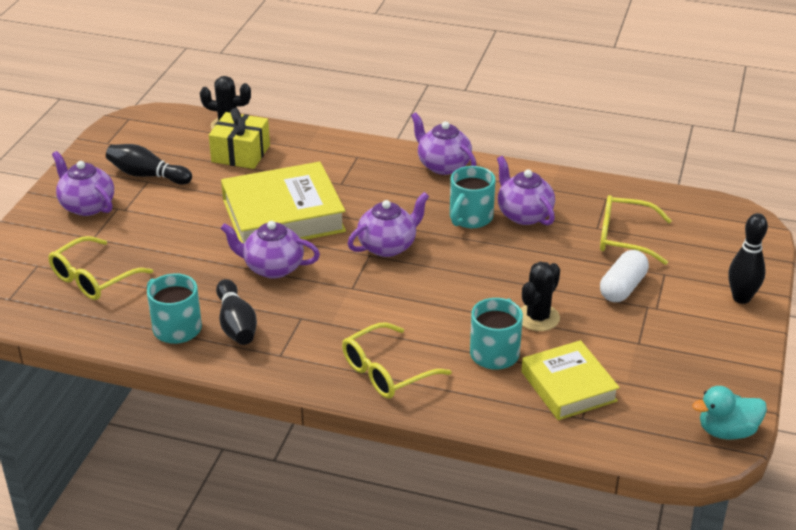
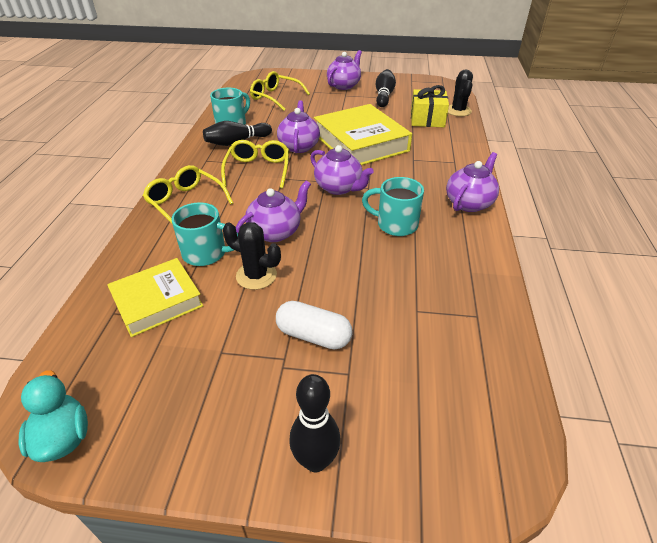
camera: 80 degrees right, 5 degrees up
purple teapot [497,156,555,225] -> purple teapot moved to [236,180,311,242]
yellow glasses [600,195,672,265] -> yellow glasses moved to [221,140,289,189]

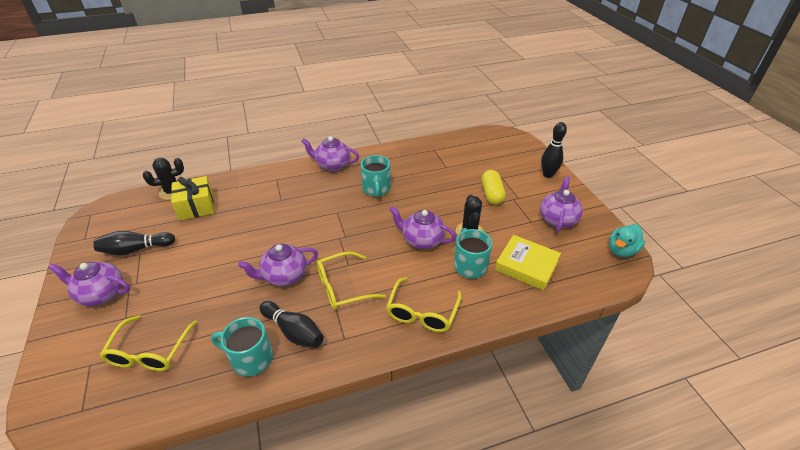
camera: 115 degrees left, 0 degrees up
white capsule [276,301,353,350] -> yellow capsule [482,170,506,205]
purple teapot [310,145,374,195] -> purple teapot moved to [540,176,583,232]
yellow book [314,104,412,165] -> none

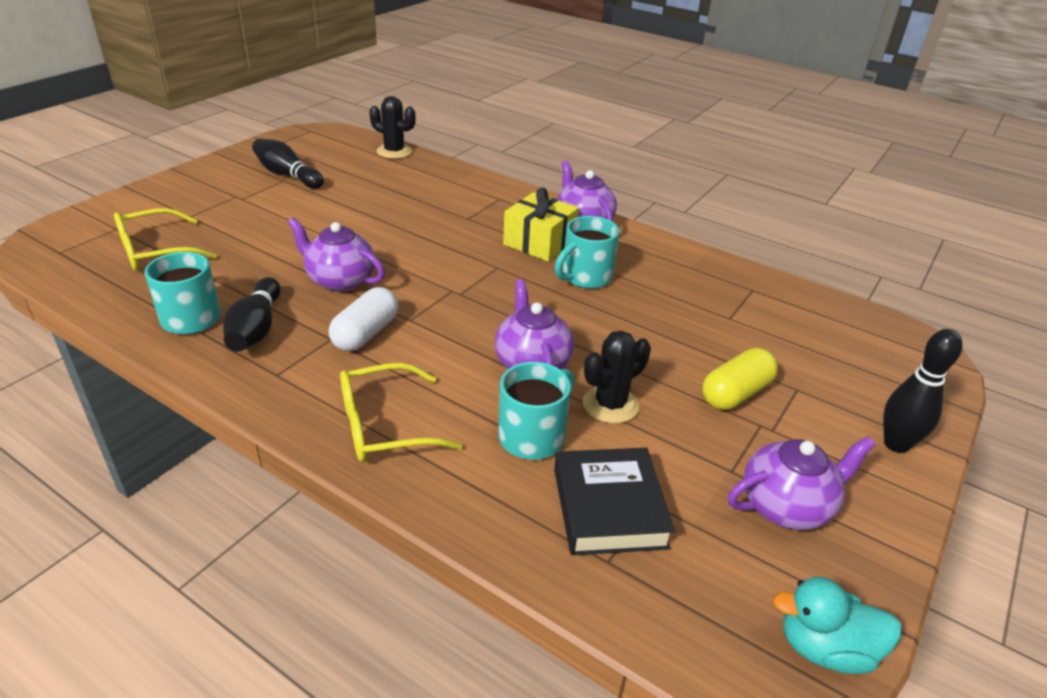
camera: 50 degrees right, 5 degrees down
purple teapot [48,262,130,306] -> none
yellow gift [171,176,215,221] -> yellow gift moved to [503,187,579,262]
yellow glasses [317,252,386,310] -> white capsule [329,287,398,351]
yellow book [495,235,561,291] -> black book [554,448,675,555]

